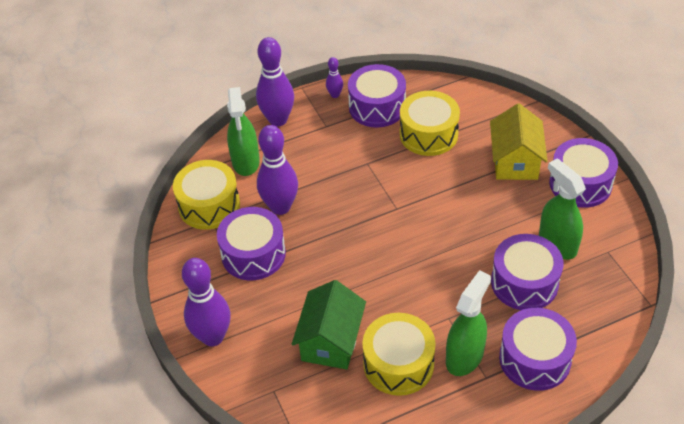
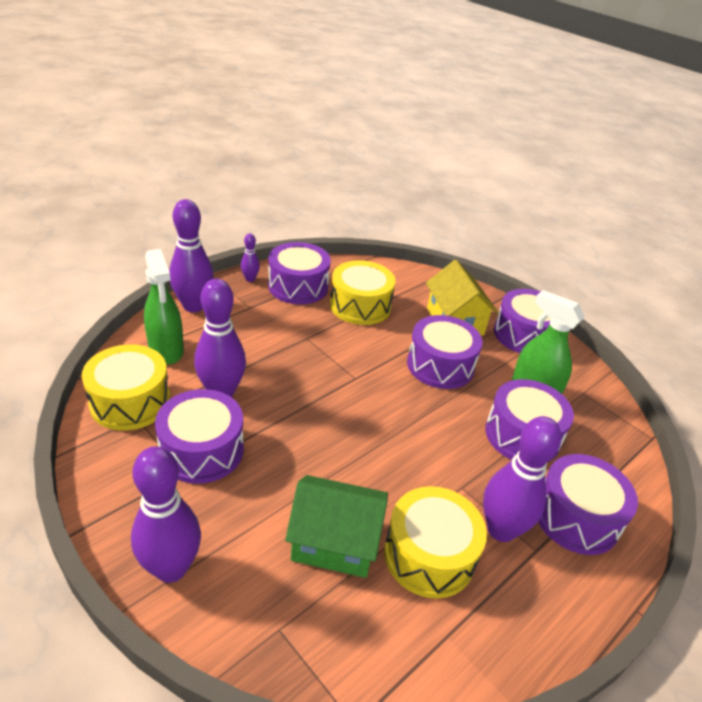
camera: 25 degrees left, 10 degrees down
green house [292,280,366,370] -> green house turned 75 degrees counterclockwise [285,475,388,578]
green spray bottle [446,270,491,376] -> purple bowling pin [483,416,562,542]
none -> purple drum [407,315,483,389]

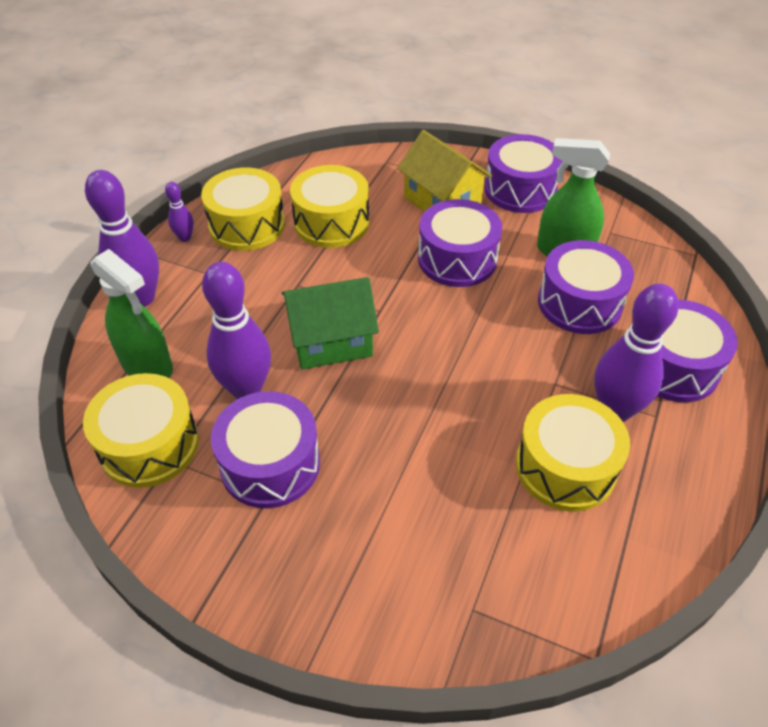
camera: 20 degrees left, 10 degrees up
purple bowling pin [131,446,201,583] -> none
purple drum [268,242,331,304] -> yellow drum [201,167,285,251]
green house [285,475,388,578] -> green house moved to [282,277,379,369]

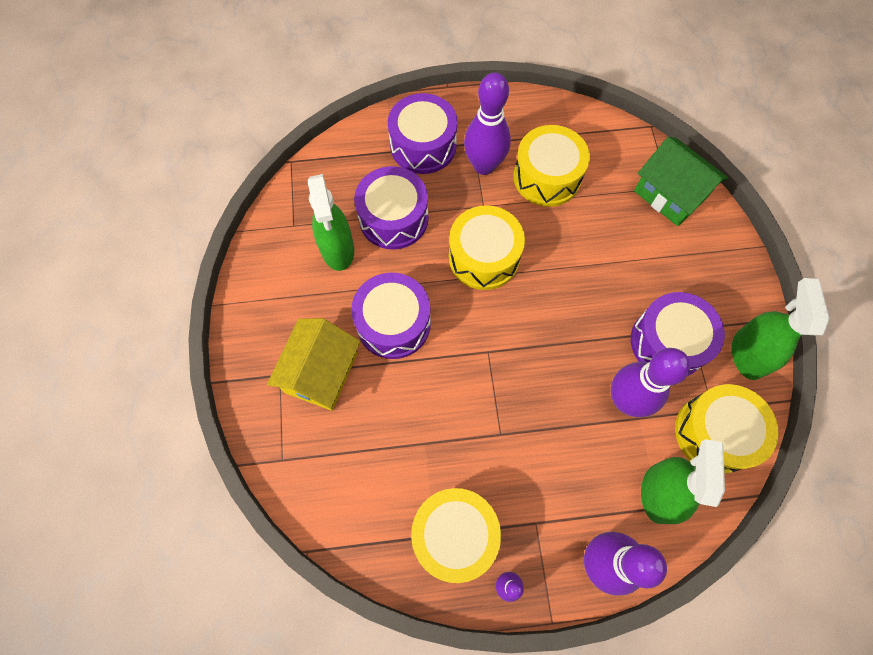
camera: 120 degrees left, 20 degrees up
green house [282,277,379,369] -> green house moved to [634,137,728,226]
yellow drum [290,165,369,248] -> yellow drum moved to [449,205,525,290]
purple drum [484,134,563,213] -> none
none -> green spray bottle [732,278,830,380]

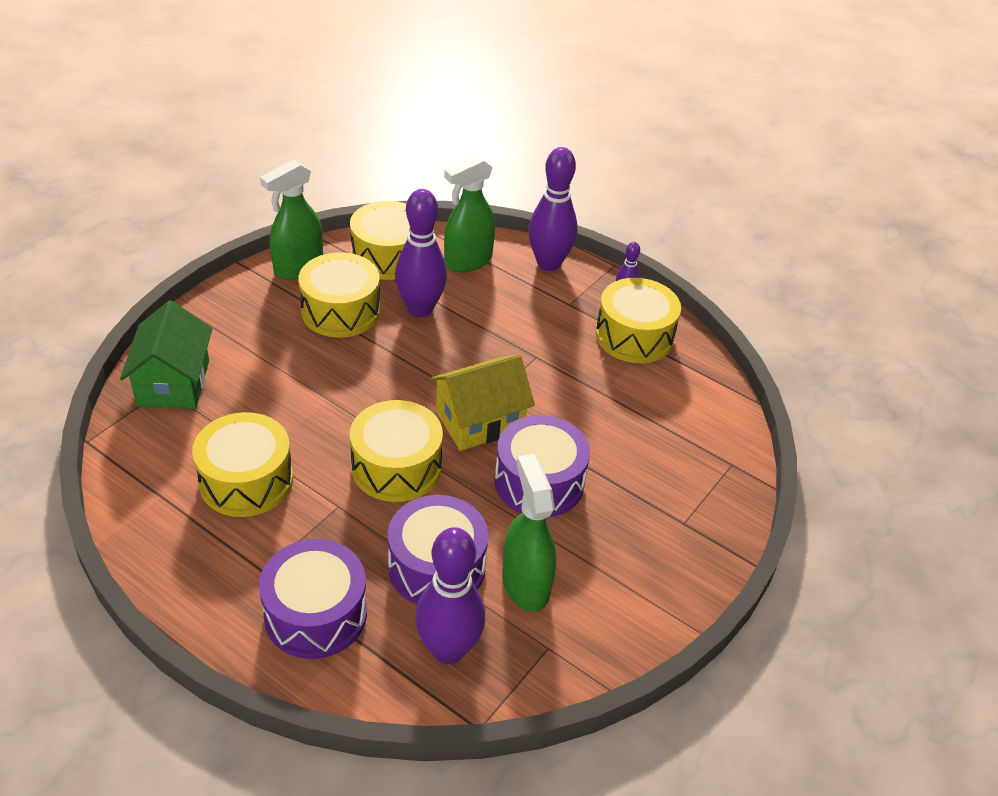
camera: 140 degrees left, 25 degrees down
yellow house [267,318,361,411] -> yellow house moved to [430,355,535,451]
green spray bottle [308,174,354,271] -> green spray bottle turned 45 degrees counterclockwise [502,454,556,612]
purple bowling pin [464,72,511,175] -> purple bowling pin moved to [415,527,485,664]
purple drum [631,292,725,376] -> yellow drum [298,252,380,338]

